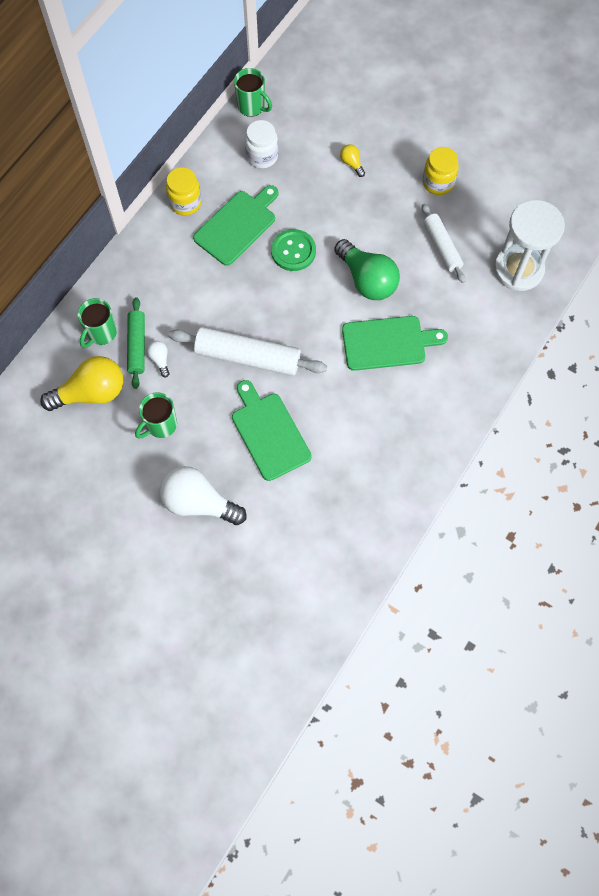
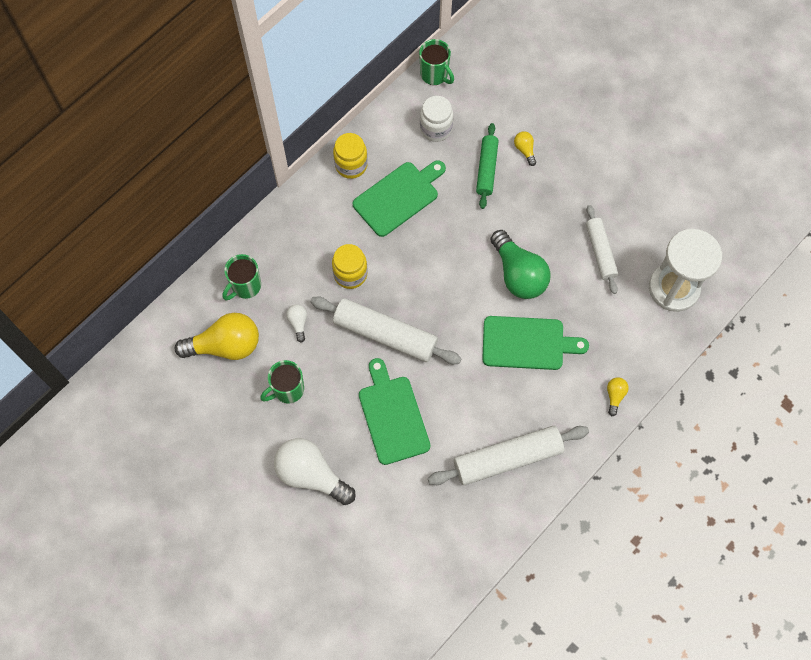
camera: 10 degrees right, 0 degrees up
green rolling pin [127,297,145,389] -> green rolling pin moved to [476,123,499,209]
green button [271,229,316,271] -> none
yellow jar [423,147,459,195] -> yellow jar moved to [332,244,368,289]
none -> white rolling pin [428,426,589,485]
none -> yellow light bulb [607,377,629,416]

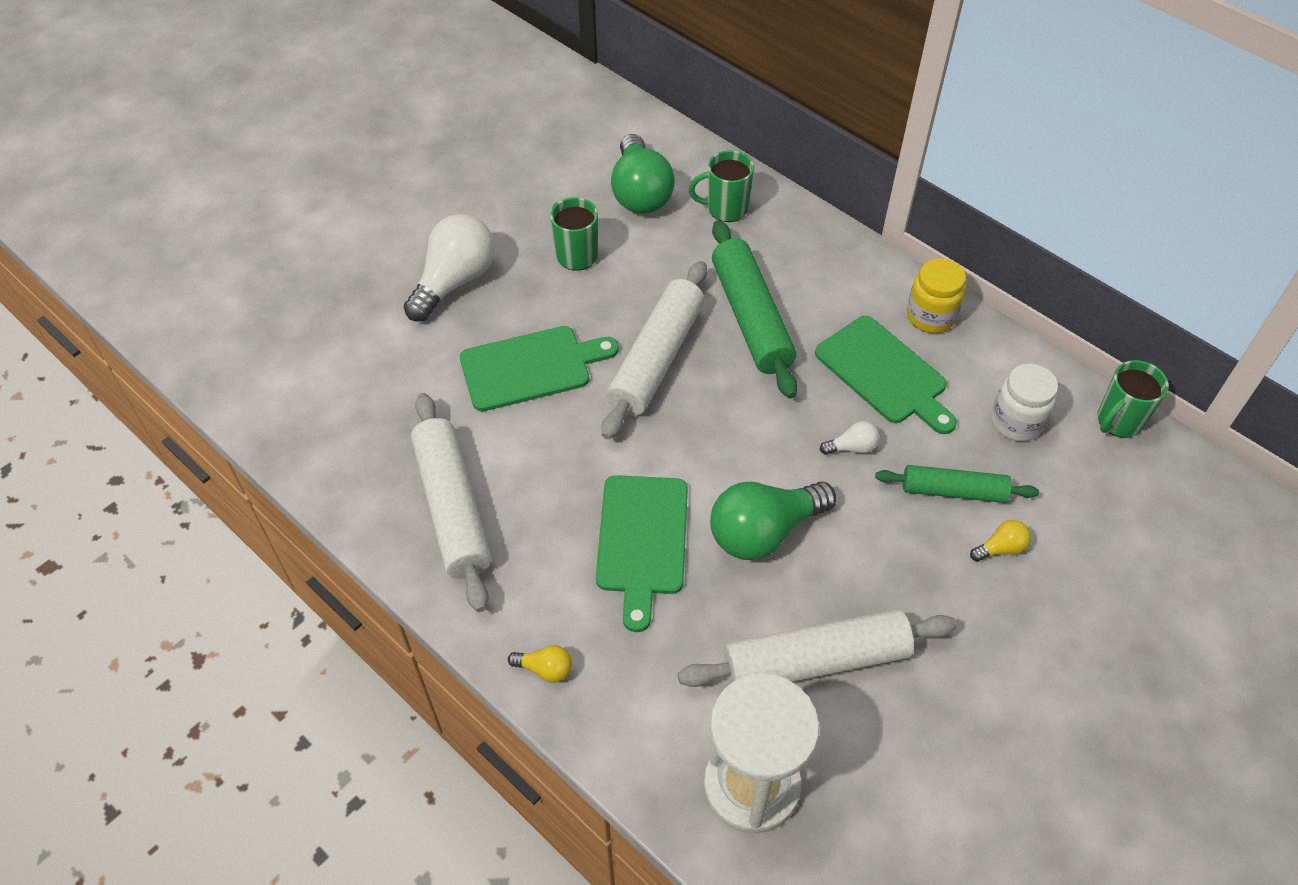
camera: 90 degrees right, 15 degrees down
yellow light bulb [175,313,259,360] -> green light bulb [611,134,675,214]
green mug [222,254,261,300] -> green mug turned 45 degrees counterclockwise [689,150,754,222]
white light bulb [286,304,307,343] -> white light bulb moved to [820,421,880,455]
yellow jar [332,244,368,289] -> green rolling pin [712,220,797,398]
white rolling pin [586,205,618,294] -> white rolling pin [678,609,957,687], size x1.62

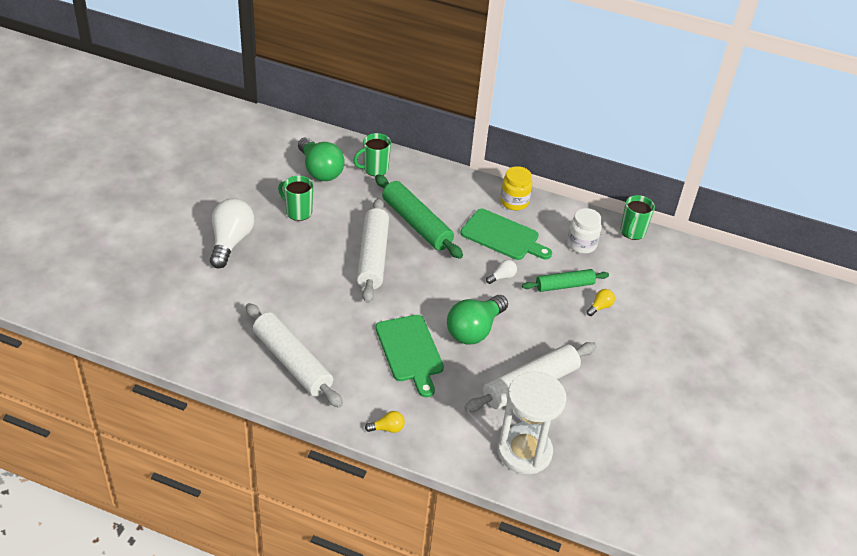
camera: 25 degrees left, 10 degrees down
green cutting board [460,326,619,412] -> none

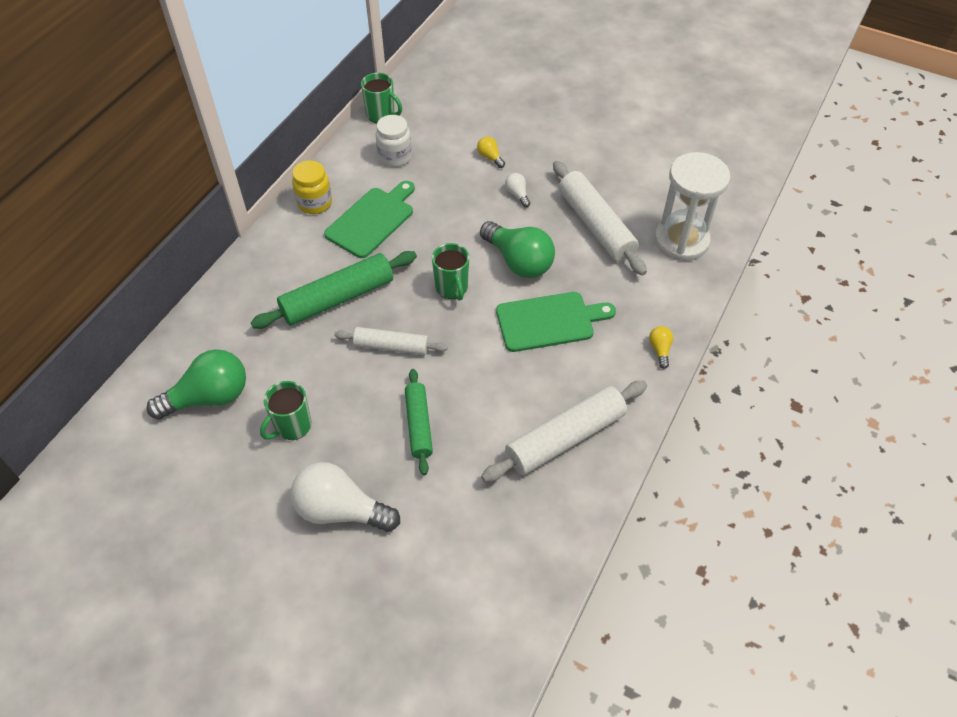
camera: 80 degrees left, 10 degrees up
green mug [353,133,391,176] -> green mug moved to [432,243,469,301]
white rolling pin [357,198,389,303] -> white rolling pin [334,327,448,355], size x0.62
white light bulb [486,260,517,284] -> white light bulb moved to [505,173,530,207]
green rolling pin [522,269,609,292] -> green rolling pin moved to [405,369,433,475]

